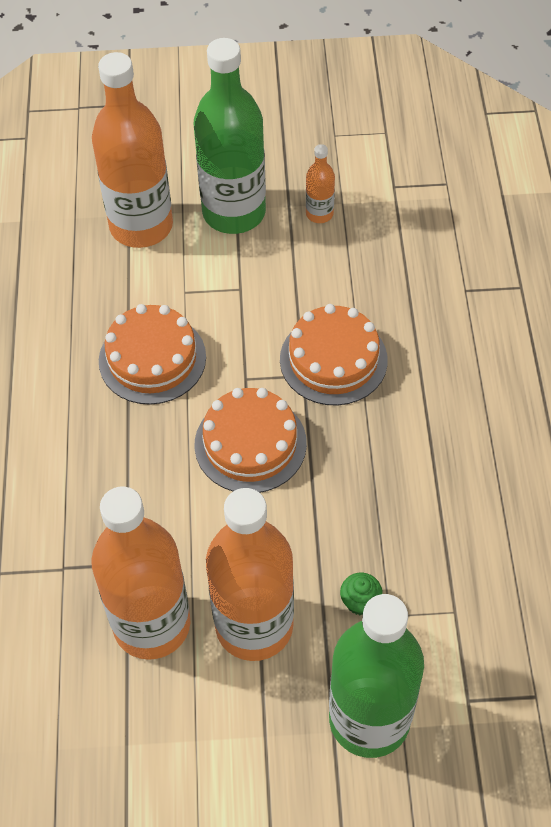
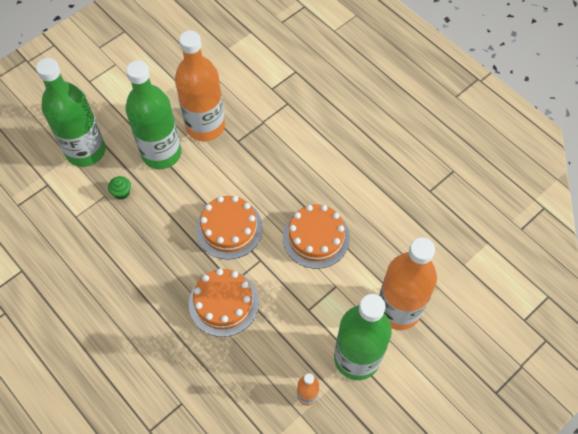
camera: 140 degrees right, 5 degrees up
orange bottle [206,488,294,661] -> green bottle [125,60,181,169]

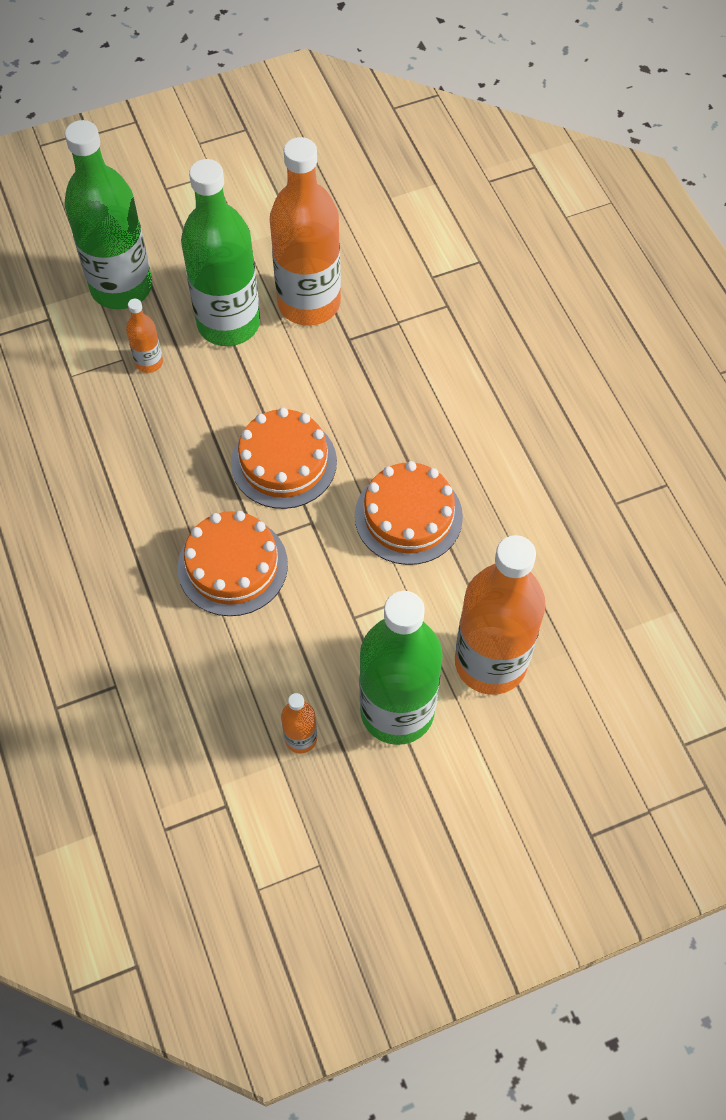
camera: 20 degrees right, 0 degrees up
green cupcake [108,176,131,199] -> orange bottle [126,299,163,373]

